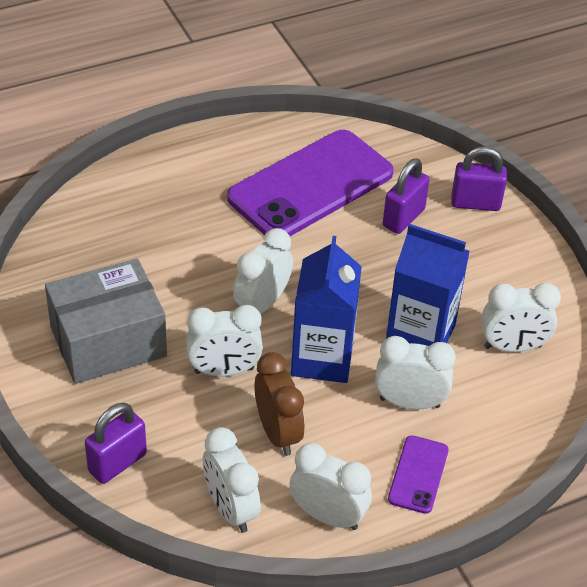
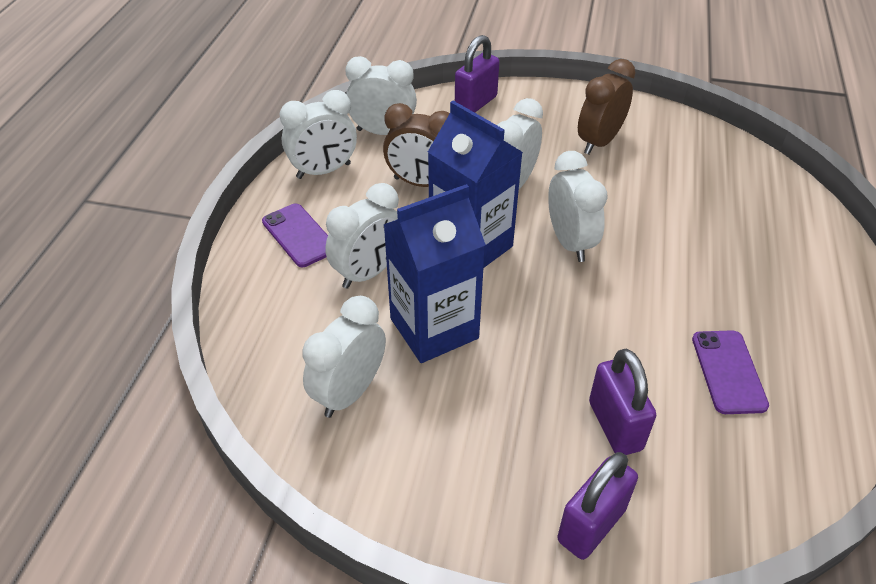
camera: 130 degrees right, 0 degrees up
grey box [45,258,167,384] -> brown clock [578,59,636,154]
purple padlock [85,403,147,484] -> purple padlock turned 45 degrees clockwise [455,35,500,113]
purple phone [227,130,394,236] -> purple phone [692,330,769,414], size x0.44

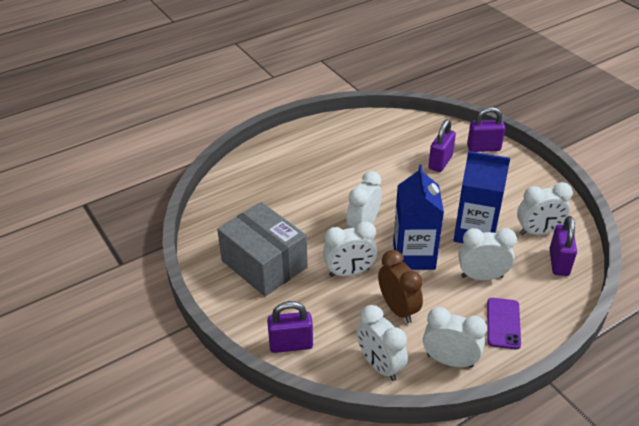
camera: 135 degrees left, 5 degrees down
brown clock [578,59,636,154] -> grey box [217,202,308,297]
purple phone [692,330,769,414] -> none
none -> purple padlock [549,216,577,276]

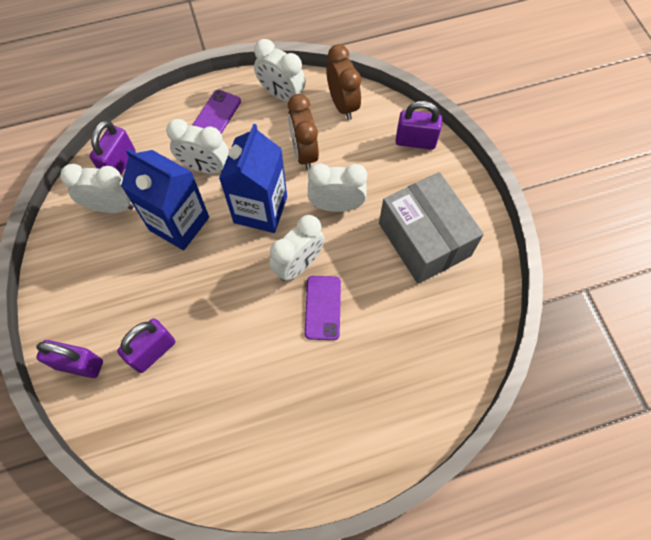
camera: 165 degrees left, 25 degrees up
white clock [357,305,408,381] -> brown clock [326,44,361,120]
none -> purple phone [305,276,341,340]

